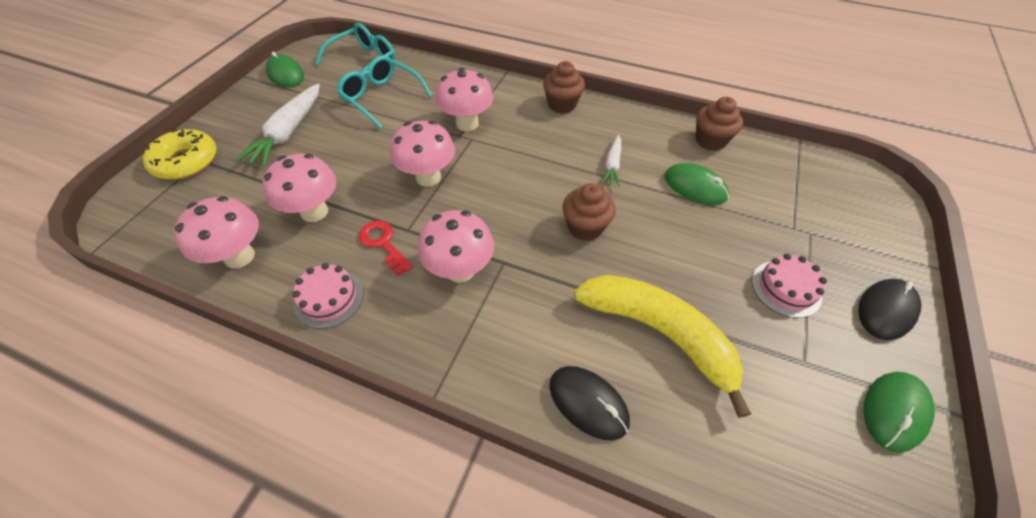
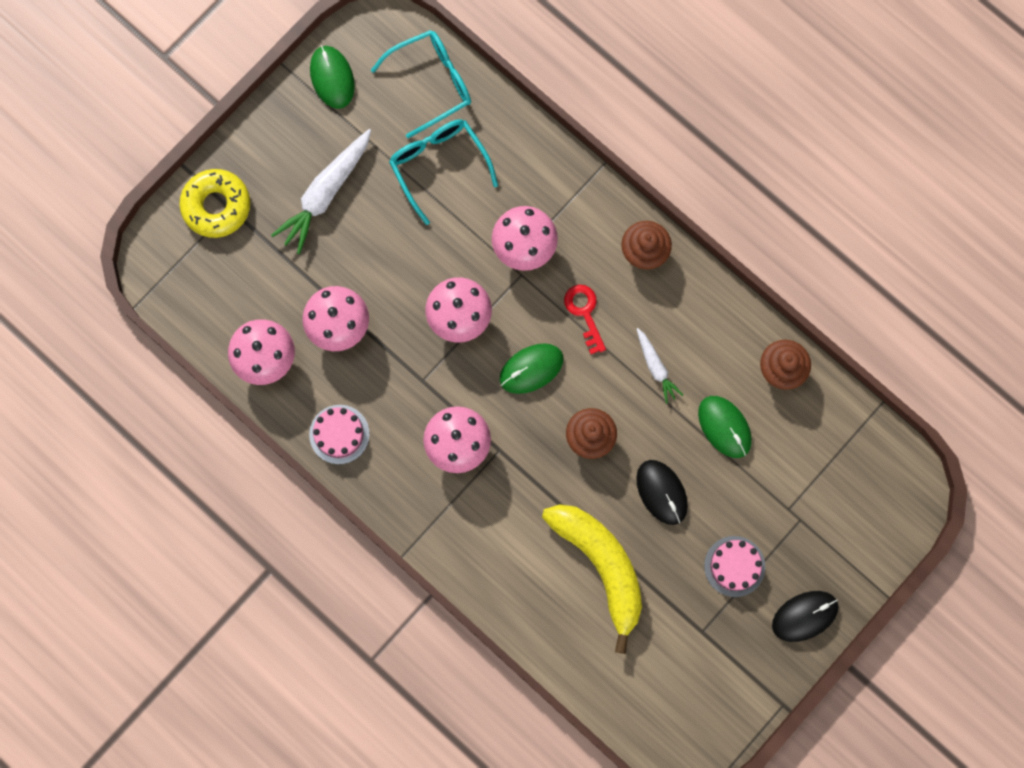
camera: 20 degrees right, 25 degrees up
red key [359,221,413,276] -> red key moved to [564,285,606,354]
black mouse [549,366,630,440] -> black mouse moved to [636,460,688,525]
white carrot [601,135,621,186] -> white carrot turned 60 degrees counterclockwise [637,328,683,404]
green mouse [864,372,935,453] -> green mouse moved to [500,343,564,394]

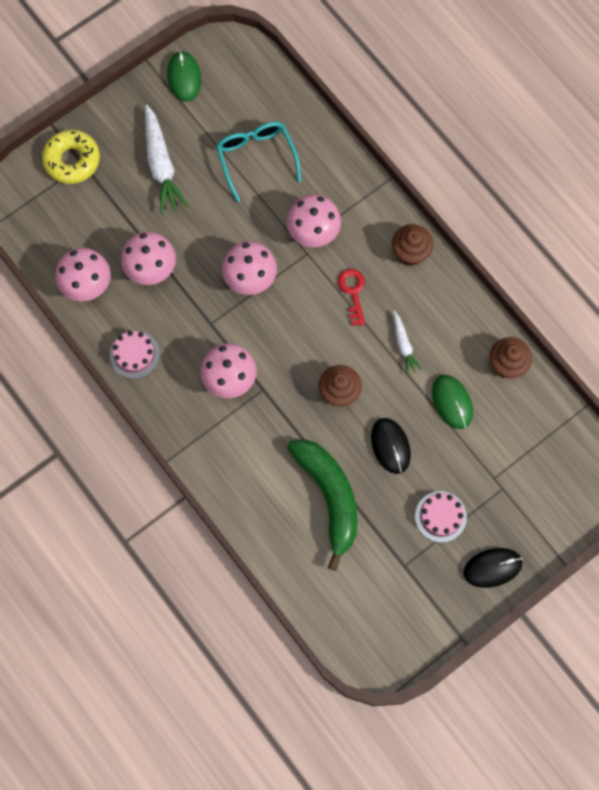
camera: 10 degrees right, 5 degrees down
white carrot [271,129,371,254] -> white carrot turned 60 degrees counterclockwise [145,105,189,214]
turquoise glasses [371,30,471,138] -> none
green mouse [500,343,564,394] -> none
yellow banana [542,505,642,654] -> green banana [287,439,358,571]

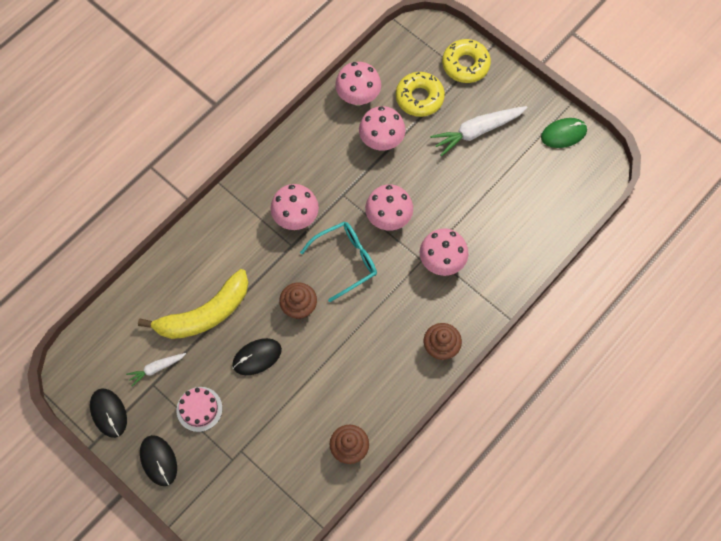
camera: 80 degrees right, 5 degrees down
pink cake [110,331,160,379] -> none
turquoise glasses [216,122,301,202] -> turquoise glasses moved to [300,222,377,302]
green banana [287,439,358,571] -> yellow banana [138,269,248,339]
red key [338,269,365,326] -> none
white carrot [393,311,422,375] -> white carrot moved to [126,353,186,387]
green mouse [432,375,473,429] -> none
none -> black mouse [90,388,127,438]
none -> yellow donut [396,72,445,117]

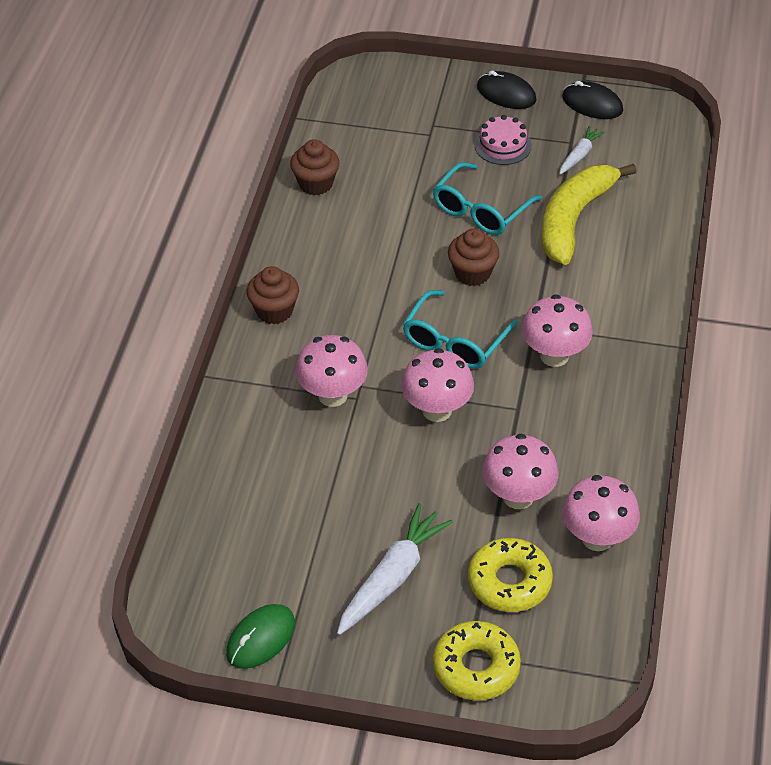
camera: 150 degrees right, 20 degrees down
black mouse [232,338,282,375] -> turquoise glasses [433,162,542,235]

